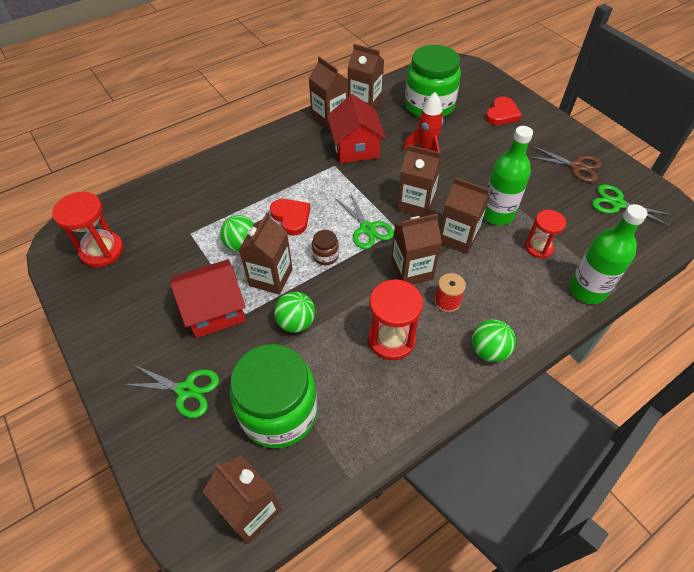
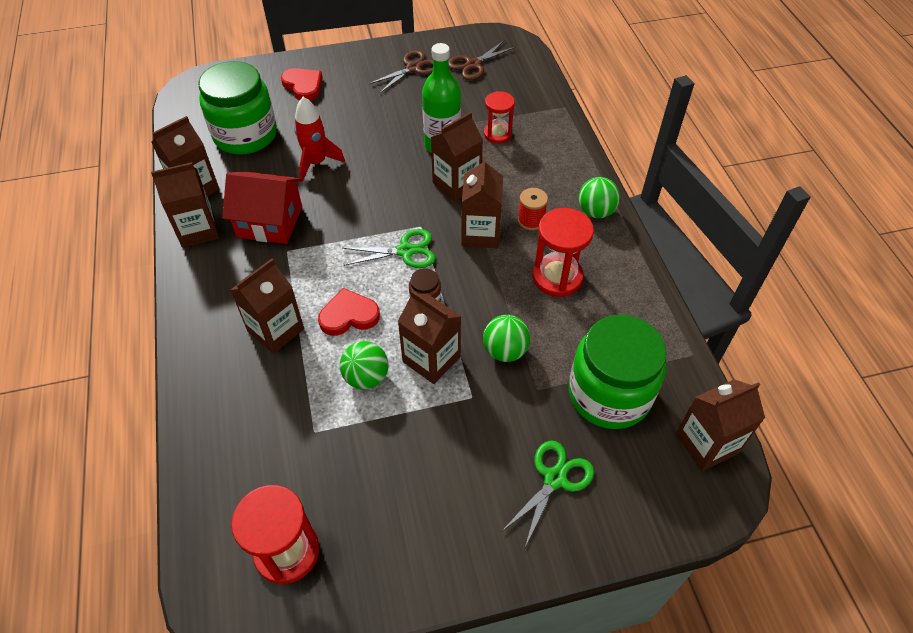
camera: 70 degrees left, 0 degrees up
red house [170,259,246,338] -> none
brown carton [397,145,442,217] -> brown carton moved to [230,258,304,354]
green bottle [569,204,648,304] -> none
green scissors [592,184,672,226] -> brown scissors [448,40,516,80]

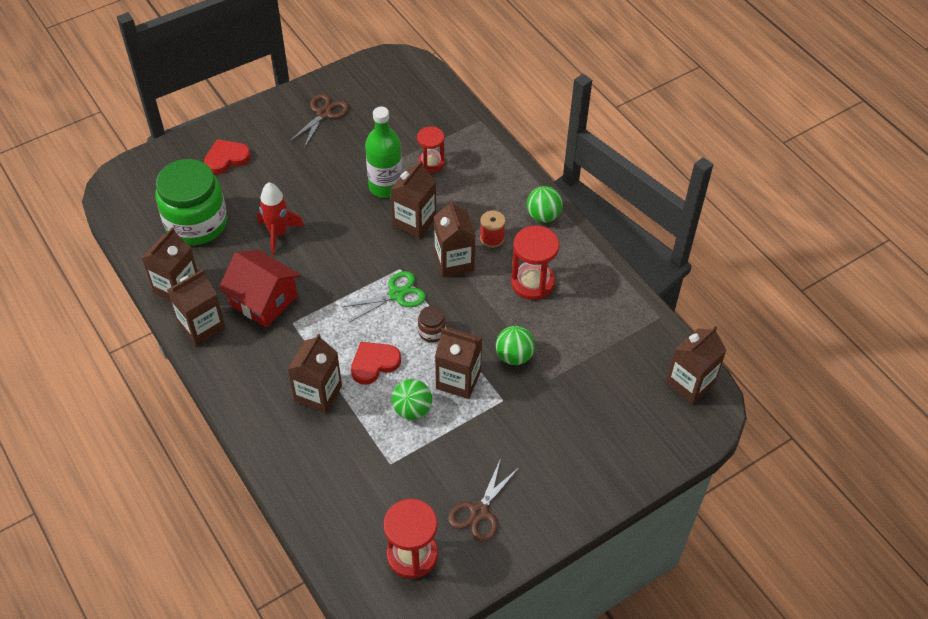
camera: 20 degrees left, 0 degrees up
red house [222,171,302,244] -> red house turned 45 degrees clockwise [219,250,301,328]
red heart [281,68,323,101] -> red heart turned 60 degrees counterclockwise [204,139,251,174]
brown scissors [448,40,516,80] -> brown scissors moved to [448,458,518,542]
green scissors [501,441,594,547] -> none
green jar [569,315,667,429] -> none

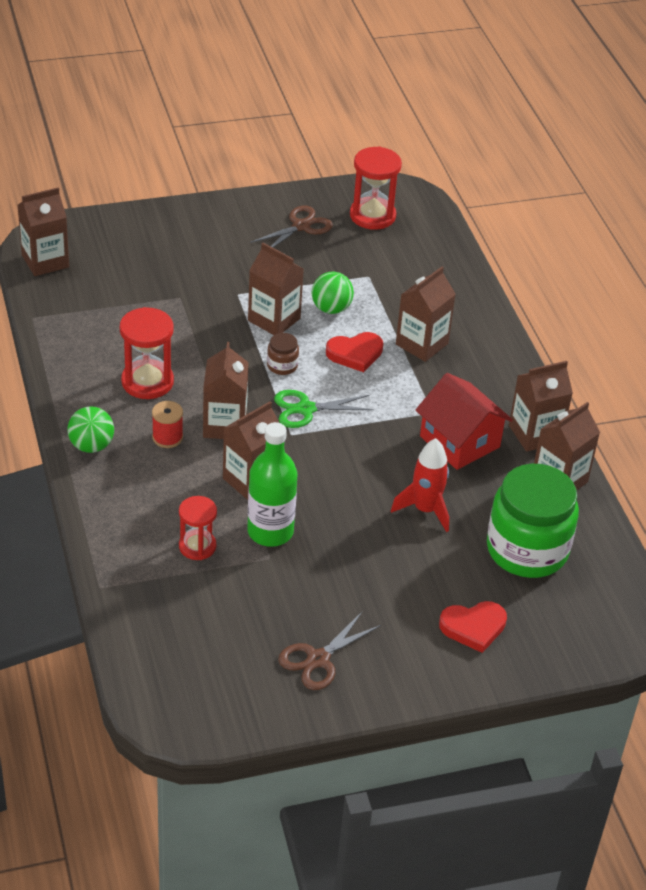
camera: 165 degrees left, 10 degrees down
green ball [496,326,535,365] -> none

